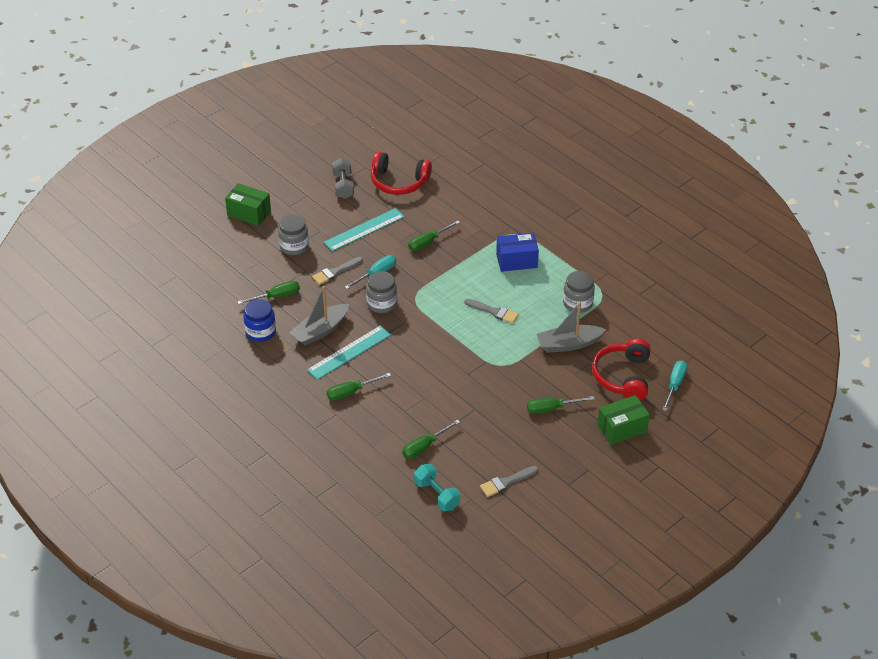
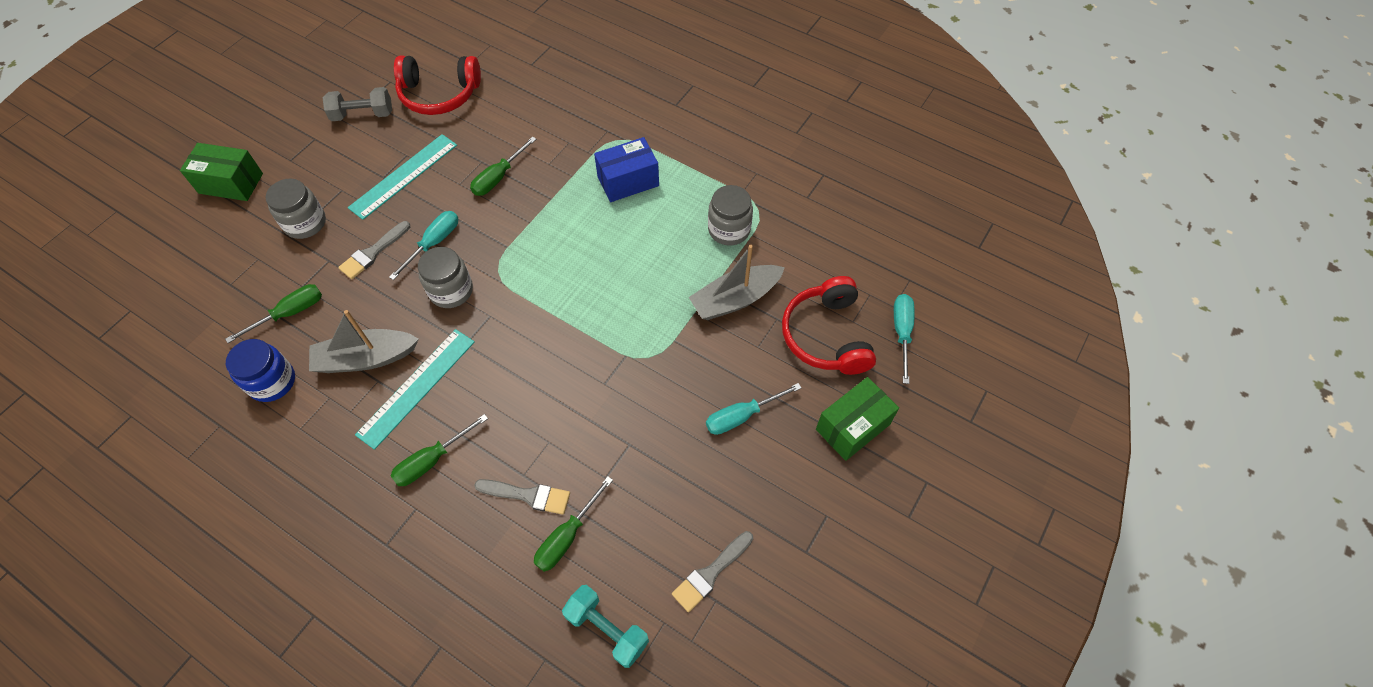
camera: 15 degrees left, 15 degrees up
grey boat [290,286,349,346] -> grey boat turned 45 degrees clockwise [309,310,419,373]
grey dumbbell [333,158,354,199] -> grey dumbbell turned 75 degrees counterclockwise [322,87,392,121]
grey brush [464,299,519,324] -> grey brush moved to [474,479,570,515]
green screwdriver [527,396,595,414] -> turquoise screwdriver [706,383,801,435]

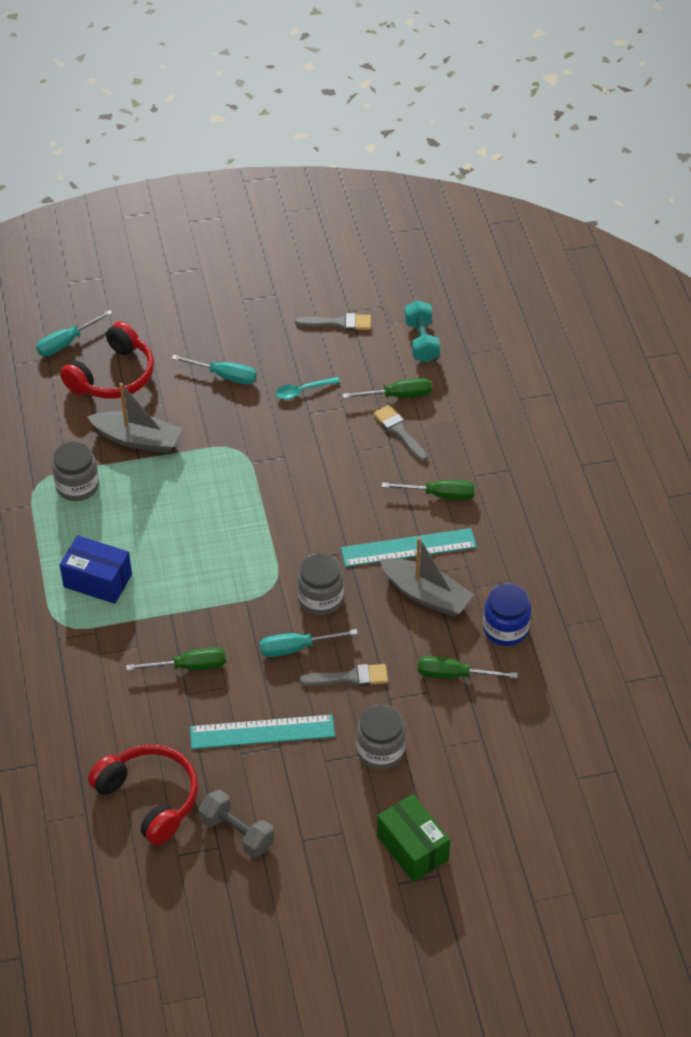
camera: 135 degrees left, 10 degrees down
green box [816,377,899,461] -> none
none -> turquoise spoon [275,377,340,400]

